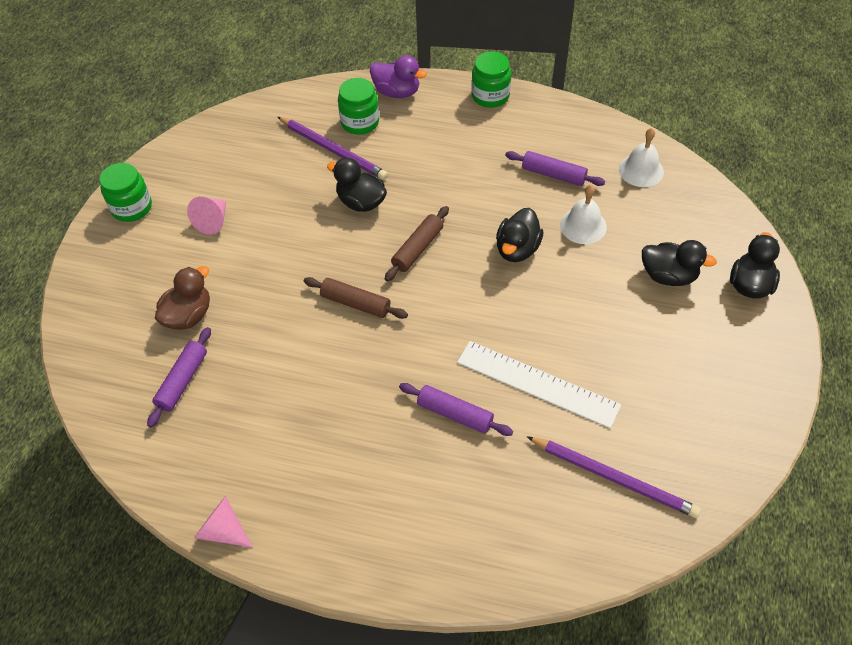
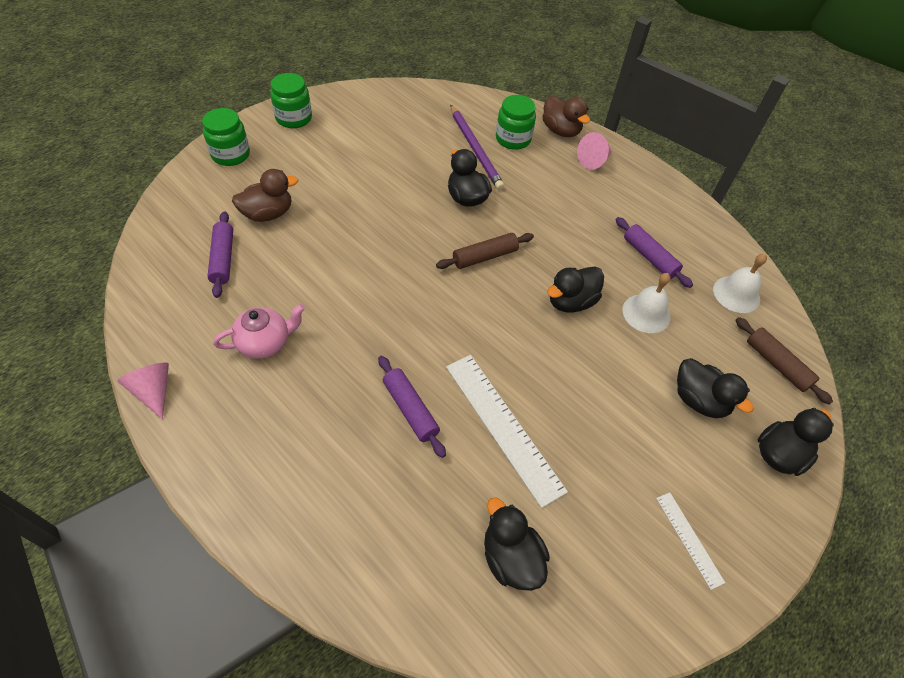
camera: 25 degrees right, 0 degrees up
purple rolling pin [147,327,211,427] -> purple rolling pin turned 60 degrees counterclockwise [207,211,233,298]
pink cone [187,197,226,235] -> pink cone moved to [577,132,611,170]
brown rolling pin [304,277,408,319] -> brown rolling pin moved to [735,317,833,405]
purple duck [370,55,427,98] -> brown duck [542,96,590,137]
green jar [471,51,511,108] -> green jar moved to [202,108,250,166]
purple pencil [527,436,701,518] -> black duck [484,497,550,591]
none -> pink teapot [213,304,305,359]
none -> white ruler [656,492,725,590]

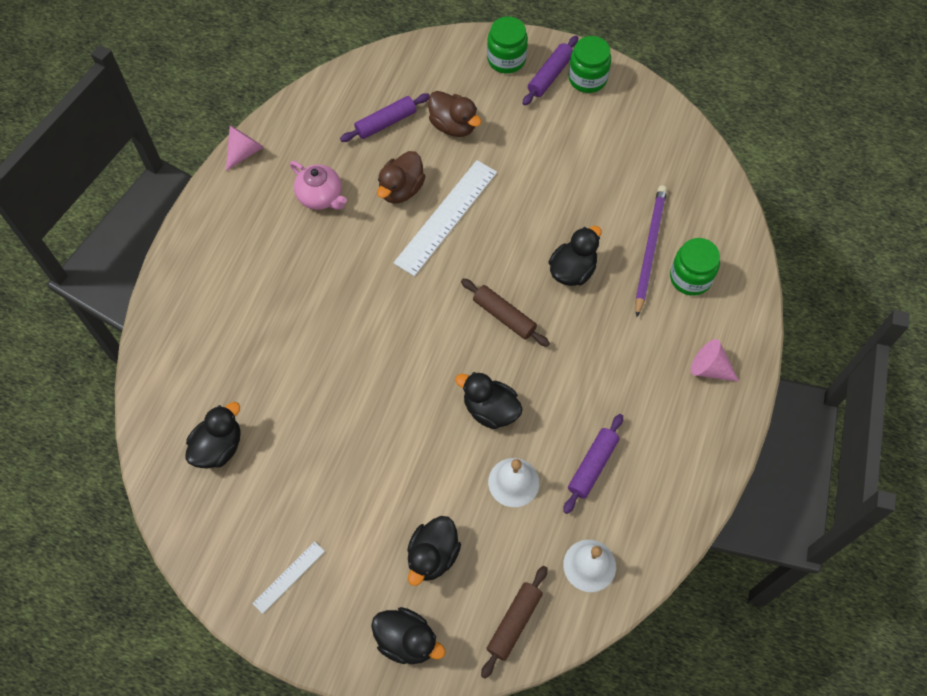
camera: 70 degrees right, 10 degrees up
purple rolling pin [378,356,446,458] -> purple rolling pin moved to [522,36,578,106]
white ruler [446,355,568,508] -> white ruler moved to [393,160,497,276]
purple pencil [450,105,504,190] -> purple pencil turned 150 degrees clockwise [635,186,667,318]
brown duck [542,96,590,137] -> brown duck moved to [377,151,426,204]

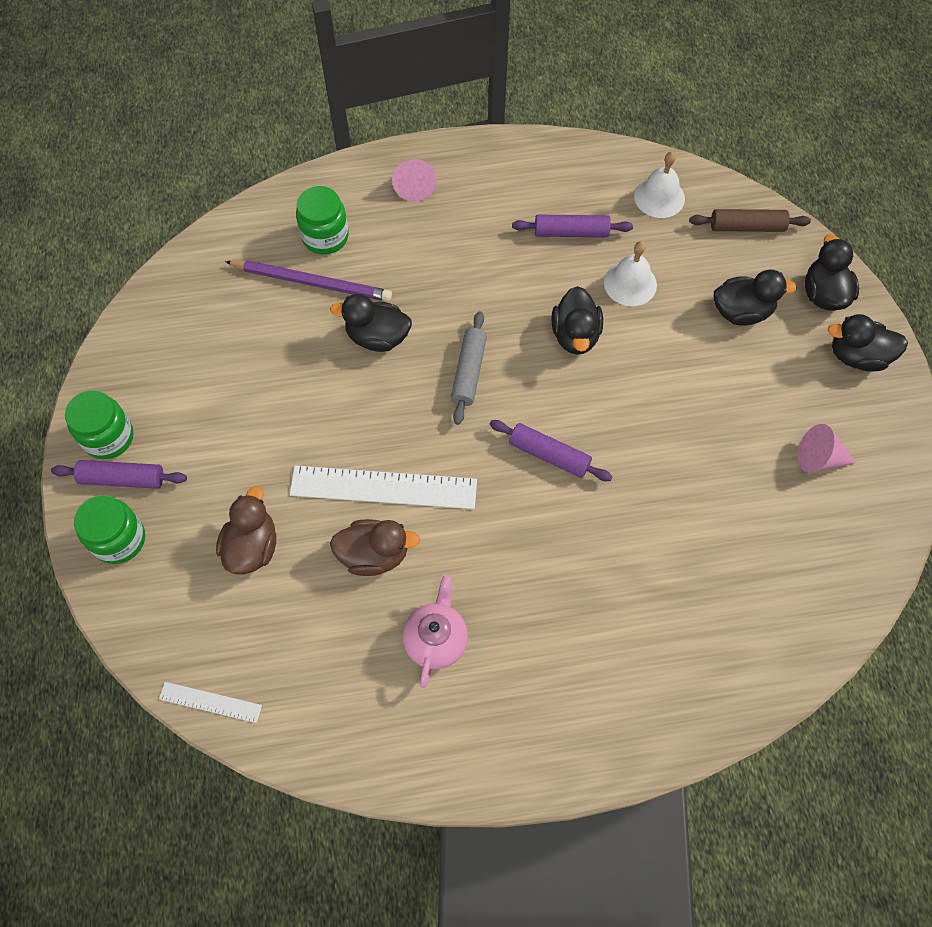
camera: 120 degrees left, 0 degrees up
black duck [185,402,241,469] -> black duck moved to [828,314,908,372]
pink cone [226,126,264,171] -> pink cone moved to [798,424,856,473]
white ruler [252,541,325,614] -> white ruler moved to [159,682,262,723]
purple rolling pin [340,93,430,142] -> purple rolling pin moved to [489,420,612,481]
brown rolling pin [461,278,550,347] -> grey rolling pin [451,311,487,425]
purple pencil [635,186,667,318] -> purple pencil turned 150 degrees counterclockwise [225,260,392,301]

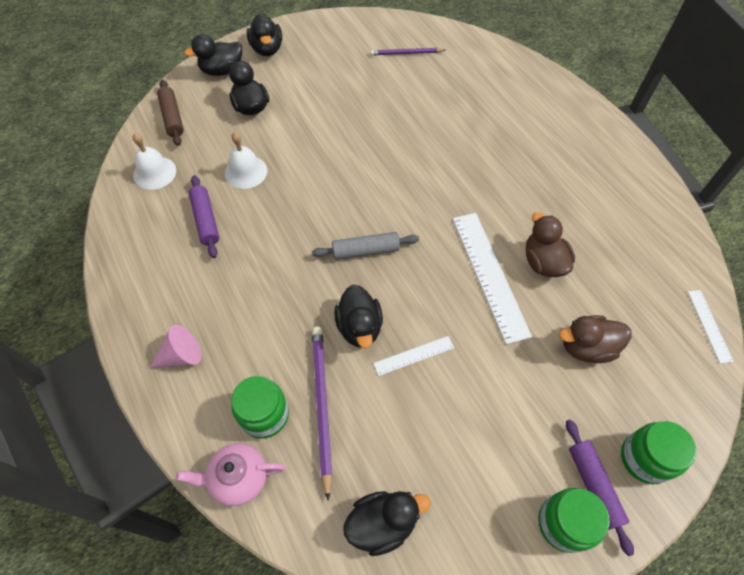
camera: 110 degrees left, 5 degrees down
pink teapot [402,575,468,688] -> pink teapot moved to [176,443,285,506]
purple rolling pin [489,420,612,481] -> none
black duck [551,286,603,355] -> black duck moved to [343,491,431,556]
pink cone [798,424,856,473] -> none
none -> purple pencil [370,48,445,55]
none -> white ruler [373,336,454,376]

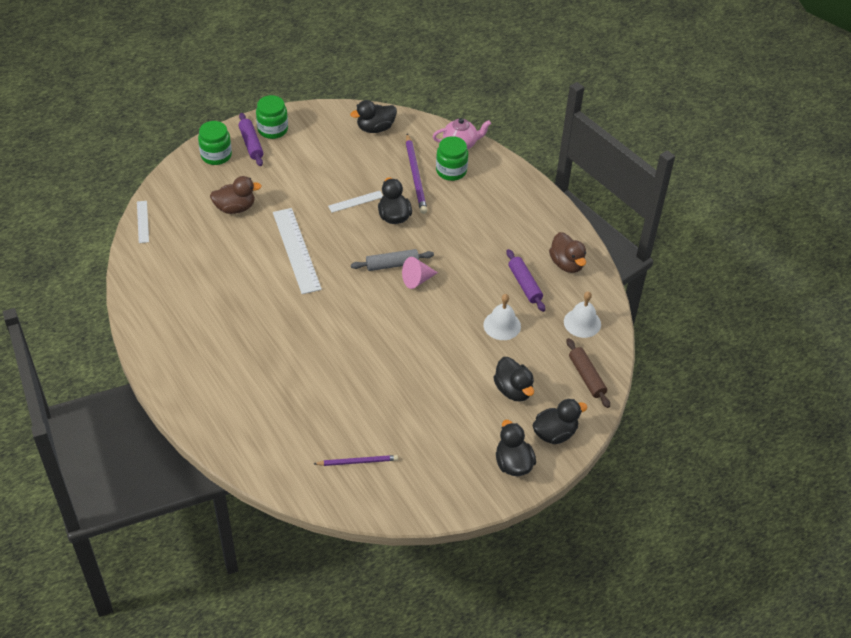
camera: 175 degrees right, 10 degrees down
pink cone [150,325,202,368] -> pink cone moved to [402,257,438,289]
brown duck [526,212,575,277] -> brown duck moved to [549,232,586,273]

